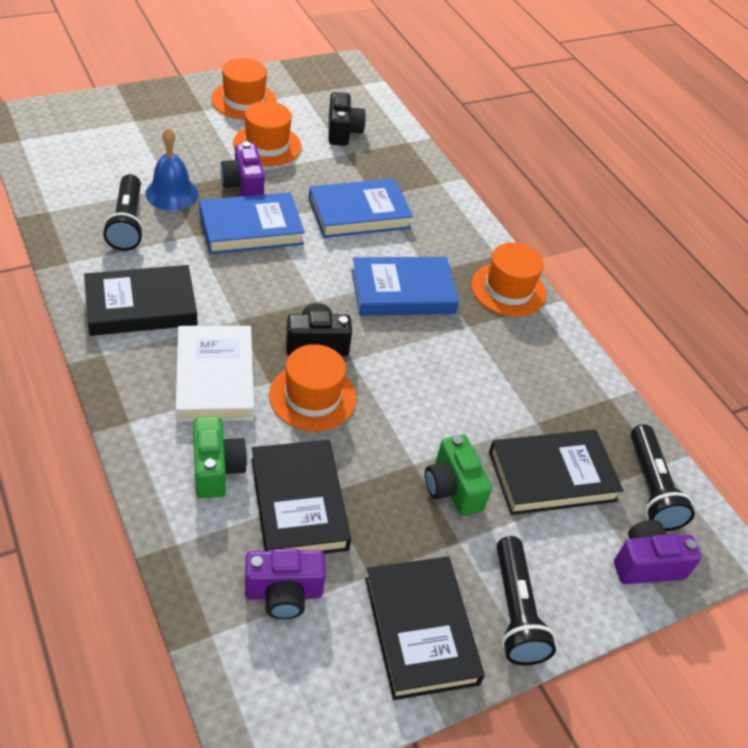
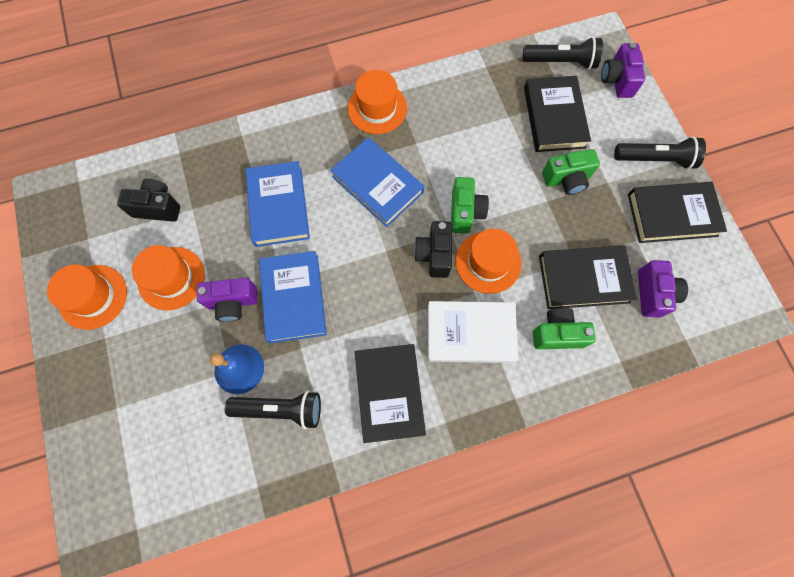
camera: 75 degrees left, 25 degrees up
blue book [351,257,459,316] -> blue book turned 45 degrees counterclockwise [330,137,424,227]
none -> green camera [451,177,489,234]

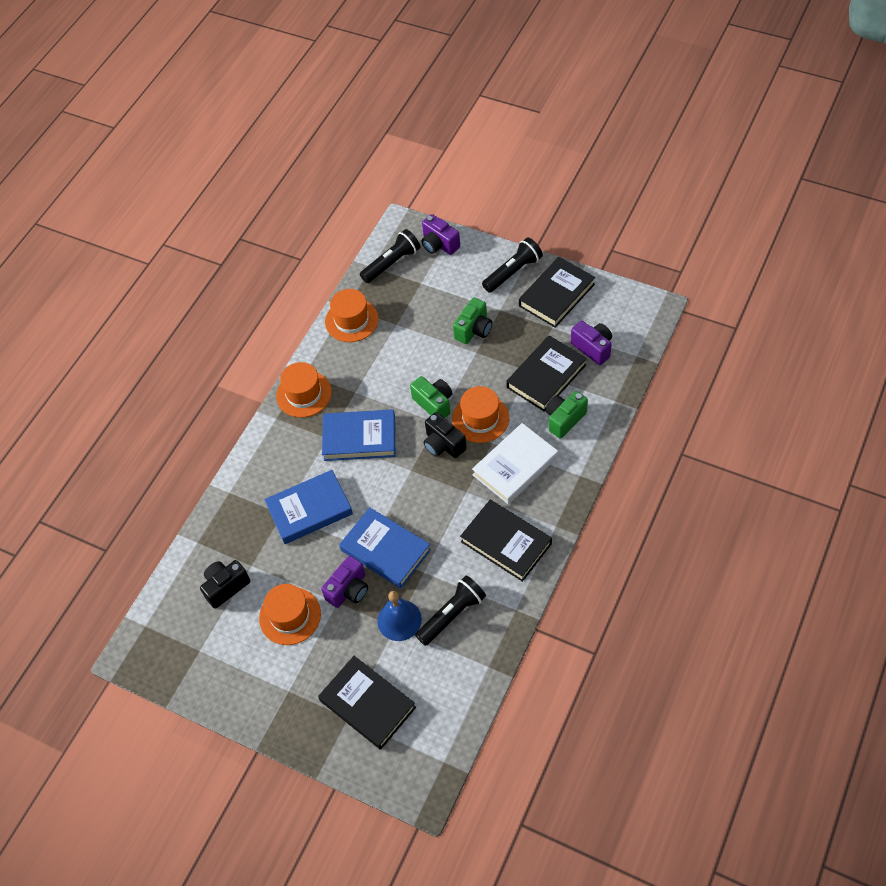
camera: 40 degrees left, 15 degrees down
orange hat [47,265,127,330] -> orange hat moved to [325,289,379,342]
blue book [245,161,310,247] -> blue book turned 60 degrees counterclockwise [264,470,353,544]
black book [524,76,591,152] -> black book moved to [318,656,416,750]

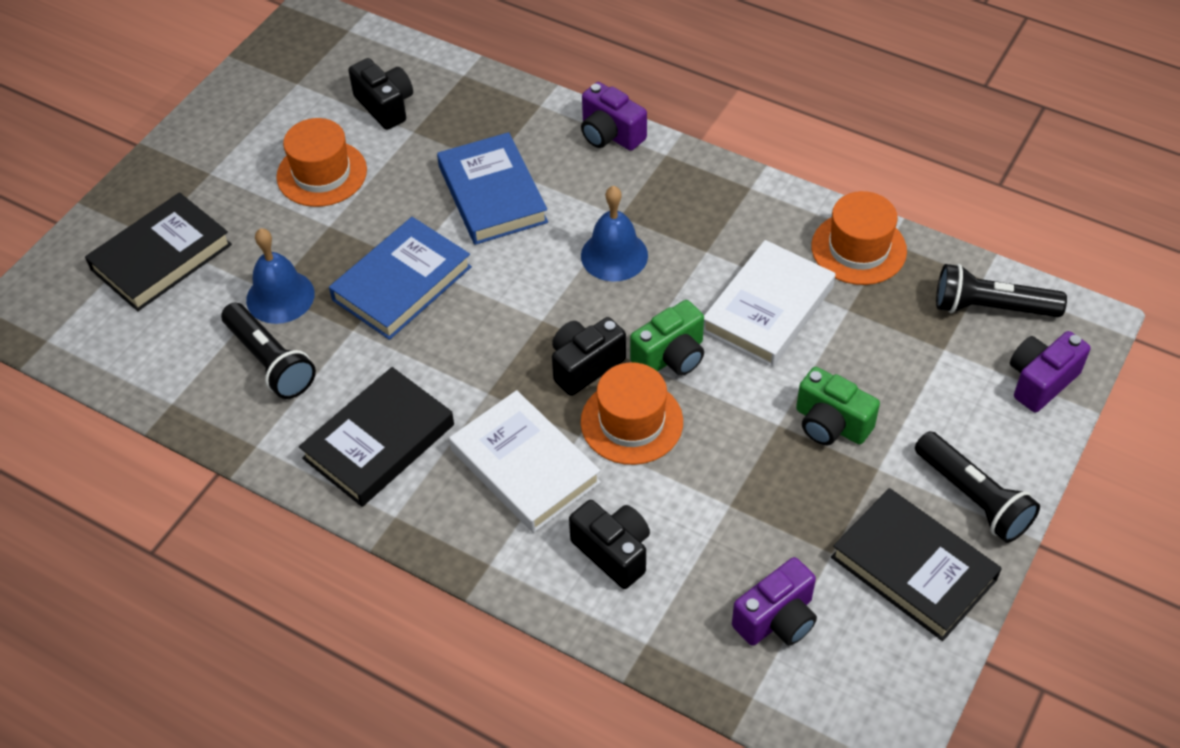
camera: 90 degrees right, 5 degrees down
orange hat [276,362,332,418] -> none
purple camera [321,556,368,608] -> purple camera moved to [581,82,647,151]
blue book [322,409,395,461] -> blue bell [581,186,648,282]
black flashlight [360,229,421,283] -> black flashlight turned 135 degrees clockwise [936,264,1067,317]
black book [506,335,587,412] -> none
green camera [545,391,588,439] -> black camera [569,500,650,589]
none -> white book [703,240,836,367]

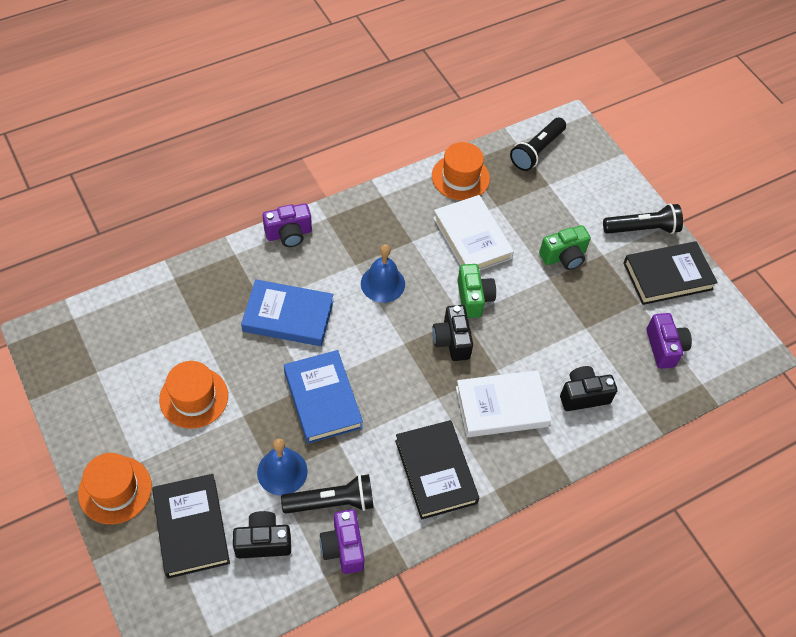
camera: 65 degrees left, 5 degrees up
black camera [348,58,413,130] -> black camera moved to [233,511,291,558]
orange hat [581,362,683,465] -> orange hat moved to [78,453,152,524]
purple camera [1010,331,1090,413] -> purple camera moved to [320,509,365,574]

